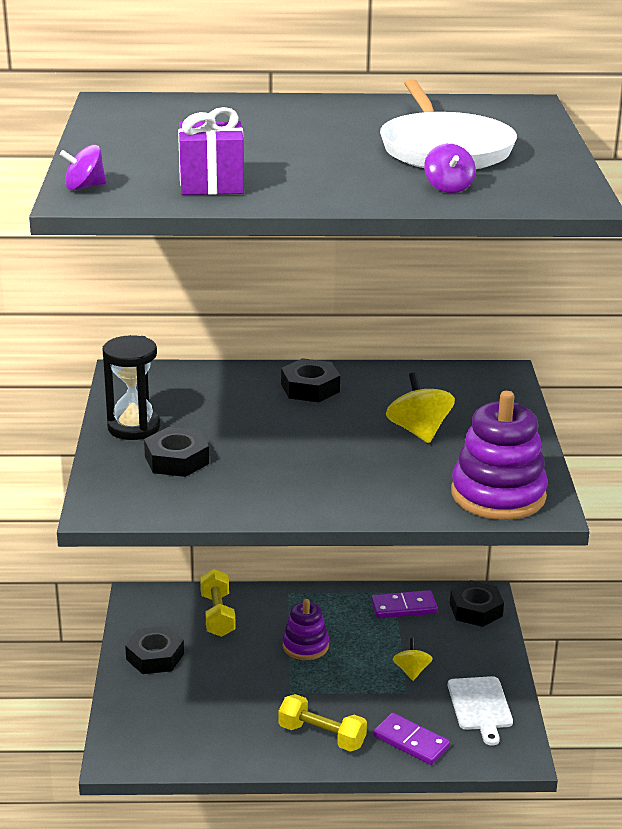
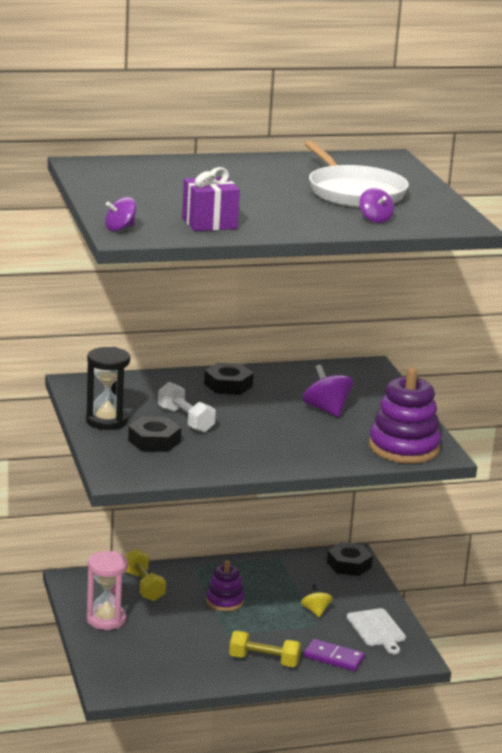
camera: 15 degrees left, 5 degrees down
black nut [125,626,184,674] -> pink hourglass [87,551,128,630]
purple domino [371,590,438,619] -> none
yellow spinning top [386,372,455,443] -> purple spinning top [302,365,354,417]
none -> white dumbbell [158,382,216,433]

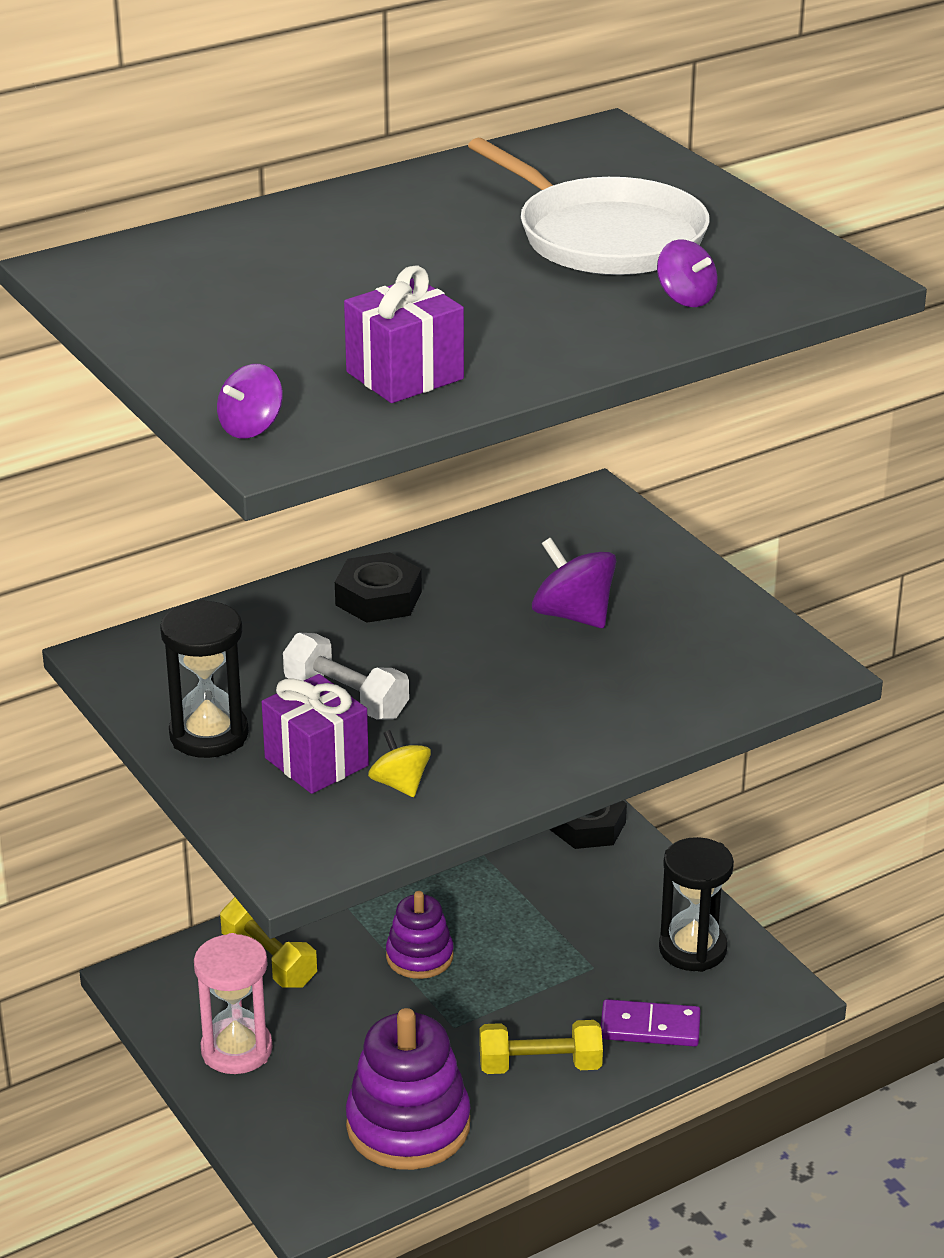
camera: 15 degrees left, 10 degrees up
black nut [128,417,181,452] -> purple gift [262,674,369,794]
yellow spinning top [301,584,332,617] -> yellow spinning top moved to [368,730,431,797]
white cutting board [347,608,406,654] -> black hourglass [659,837,734,972]
purple stacking toy [369,367,441,464] -> purple stacking toy moved to [346,1008,471,1170]

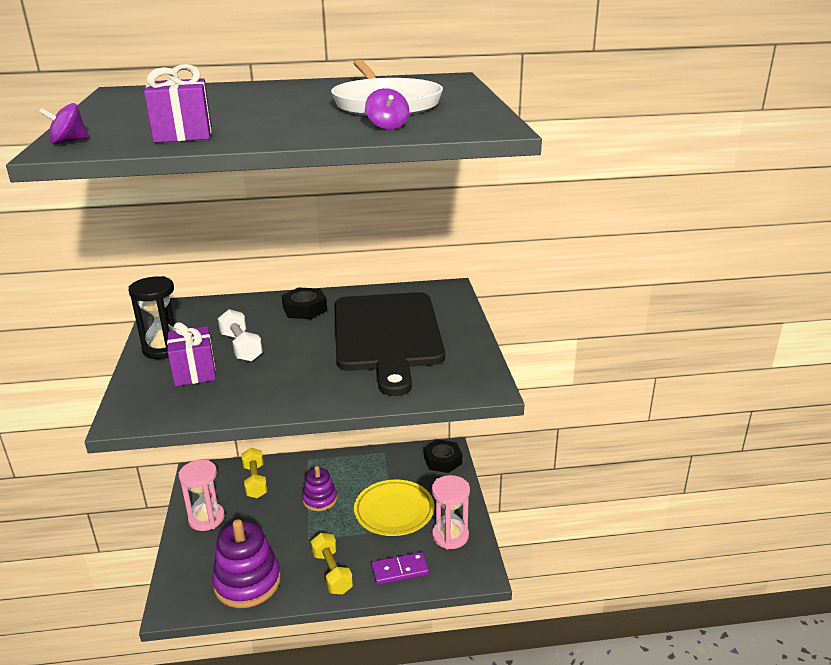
camera: 25 degrees right, 5 degrees down
yellow spinning top [368,730,431,797] -> none
yellow dumbbell [479,1020,603,1074] -> yellow dumbbell turned 45 degrees clockwise [311,533,353,595]
purple spinning top [532,537,616,628] -> black cutting board [335,292,445,396]
purple domino [601,999,701,1047] -> purple domino turned 45 degrees counterclockwise [371,552,429,585]
black hourglass [659,837,734,972] -> pink hourglass [432,475,470,549]
none -> yellow plate [354,479,435,536]

